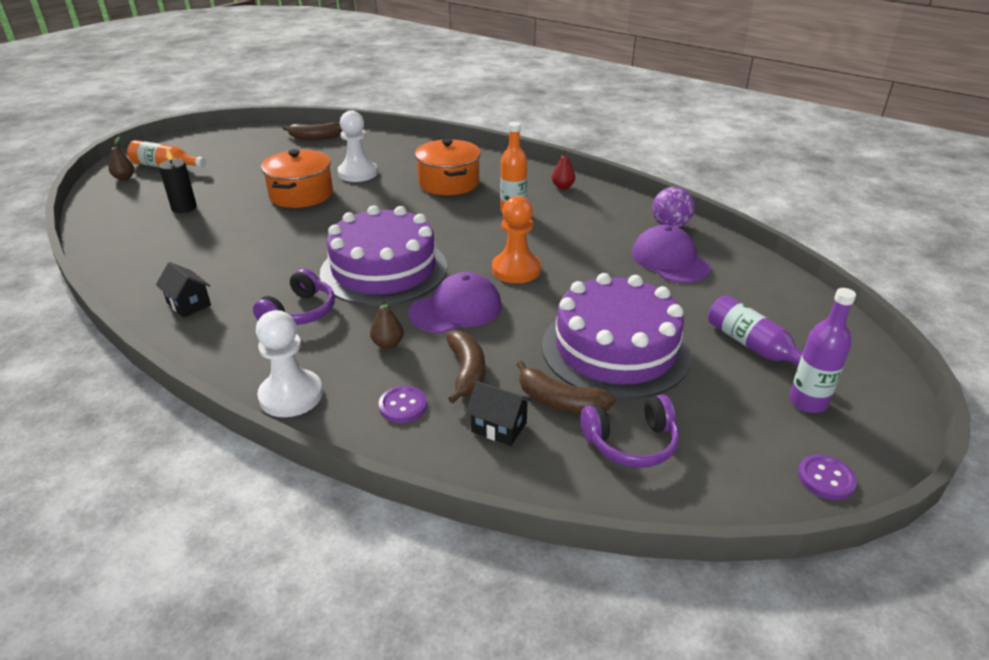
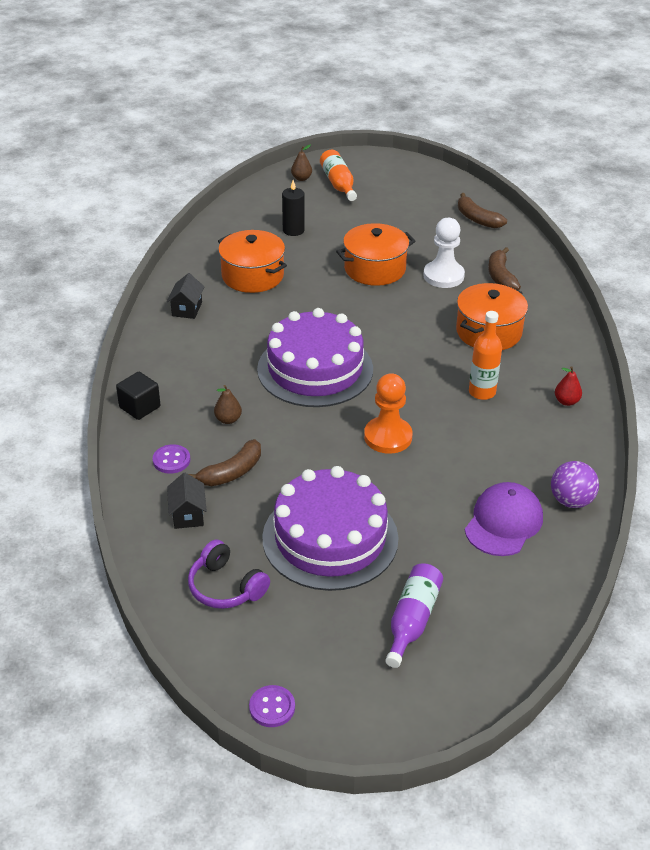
camera: 55 degrees right, 5 degrees up
purple headphones [253,268,335,325] -> none
white pawn [256,310,323,417] -> black cube [116,372,161,420]
purple cap [409,272,502,333] -> none
brown banana [516,361,616,414] -> brown banana moved to [488,247,521,290]
purple bottle [789,288,856,413] -> none
none -> orange pot [218,230,287,293]

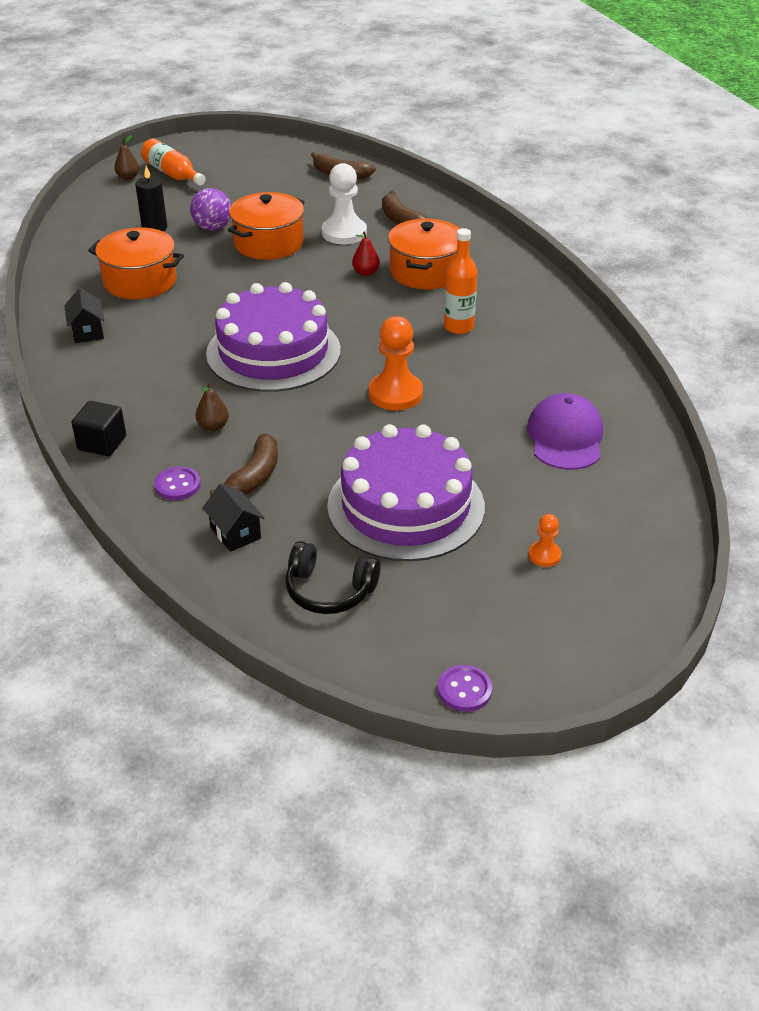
camera: 25 degrees left, 0 degrees up
purple headphones [188,540,270,609] -> black headphones [286,541,381,614]
purple bottle [385,563,443,668] -> orange pawn [529,514,562,567]
purple ball [551,461,599,508] -> purple ball moved to [190,188,231,231]
red pear [555,366,582,406] -> red pear moved to [352,232,380,276]

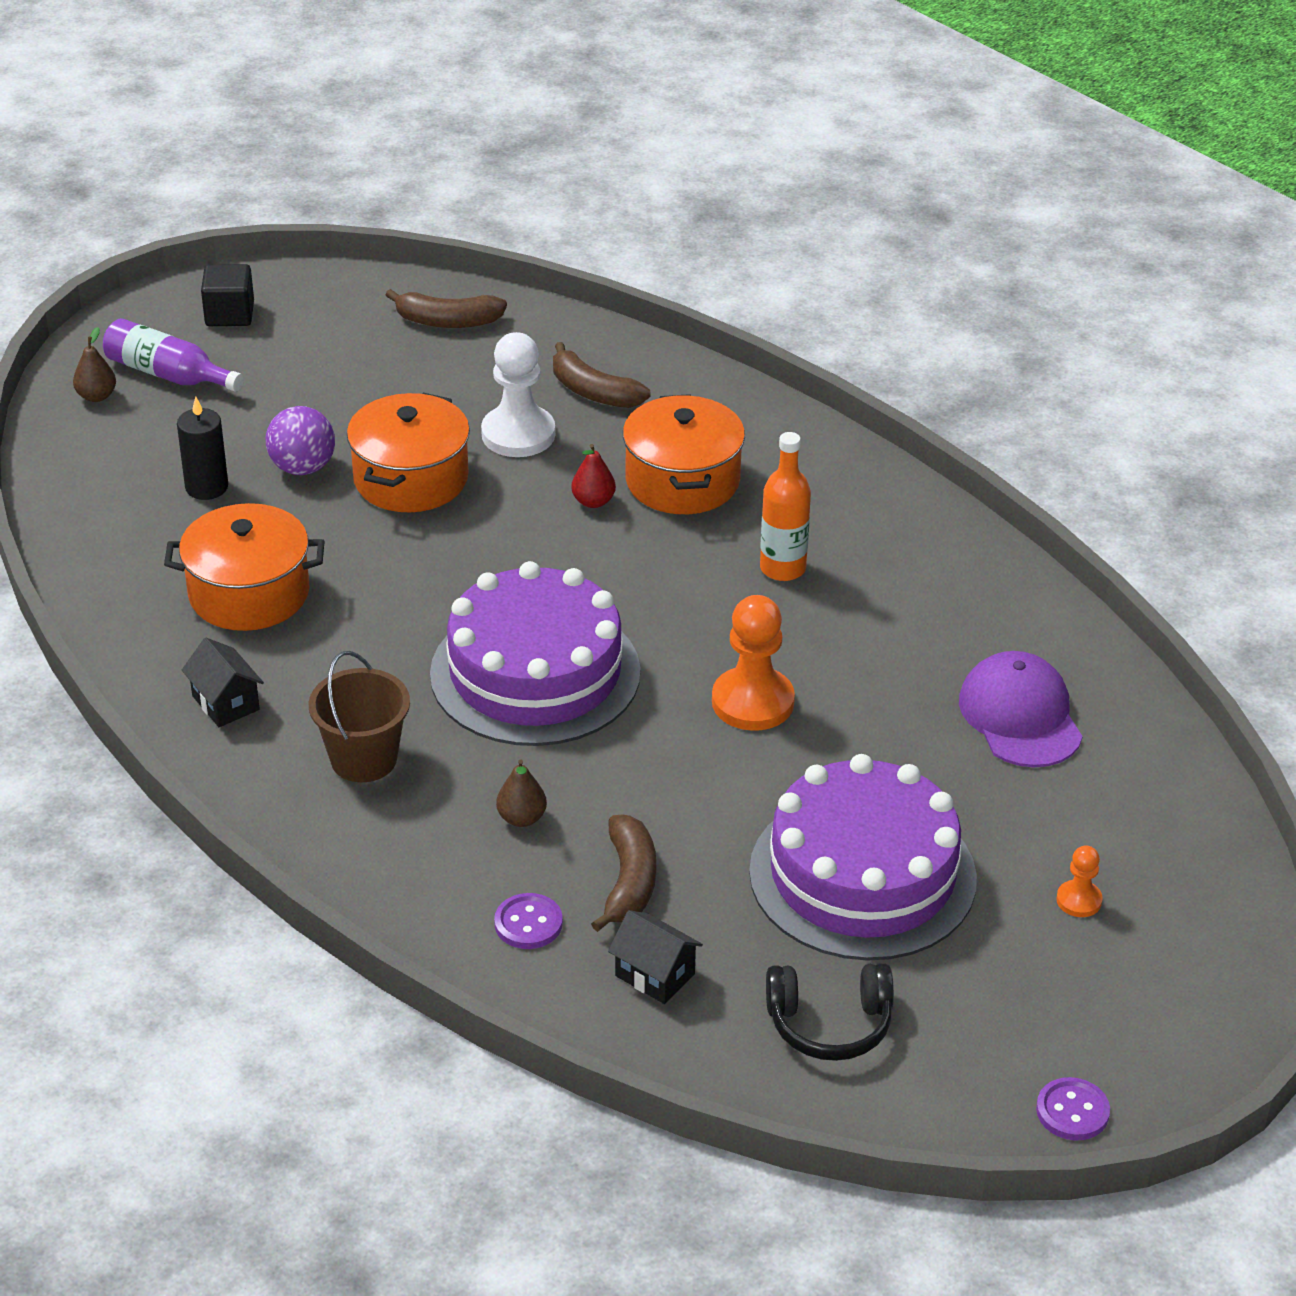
camera: 20 degrees left, 0 degrees up
black cube [72,401,126,456] -> black cube moved to [201,264,254,326]
orange bottle [141,138,206,186] -> purple bottle [103,318,244,392]
none -> brown bucket [309,651,410,782]

